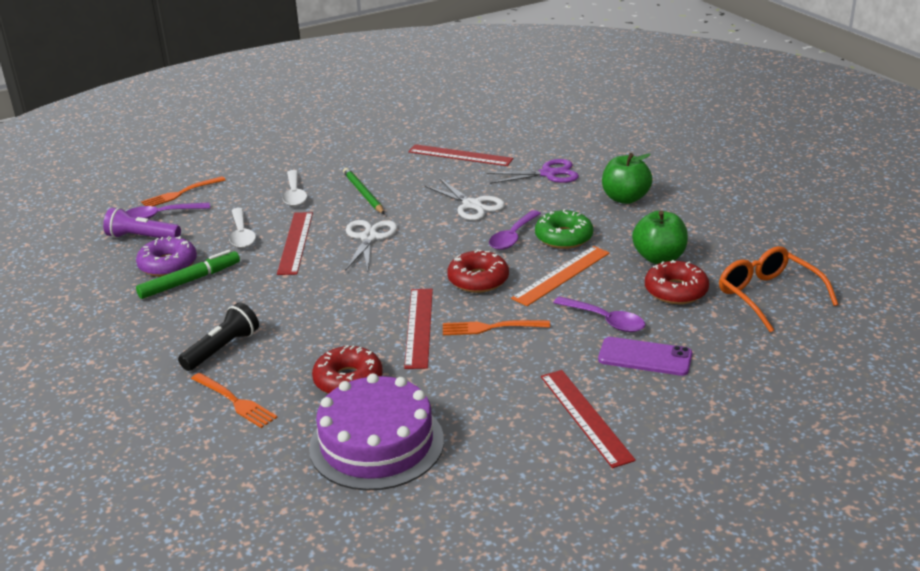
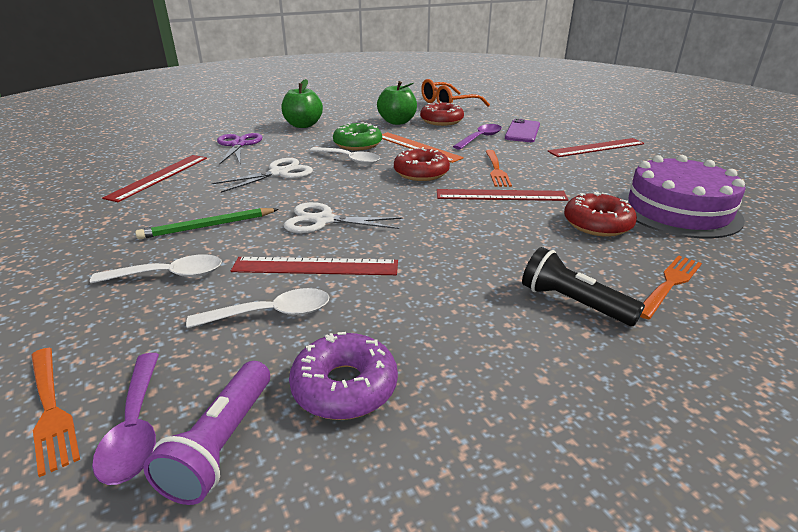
camera: 90 degrees left, 0 degrees up
green marker [136,250,240,299] -> none
purple spoon [489,210,541,250] -> white spoon [309,147,380,165]

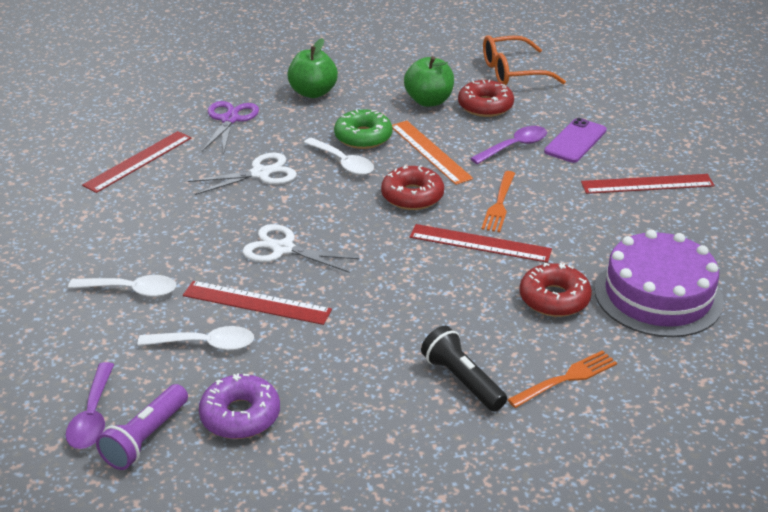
camera: 15 degrees right, 5 degrees up
orange fork [31,348,80,477] -> none
green pencil [135,208,279,239] -> none

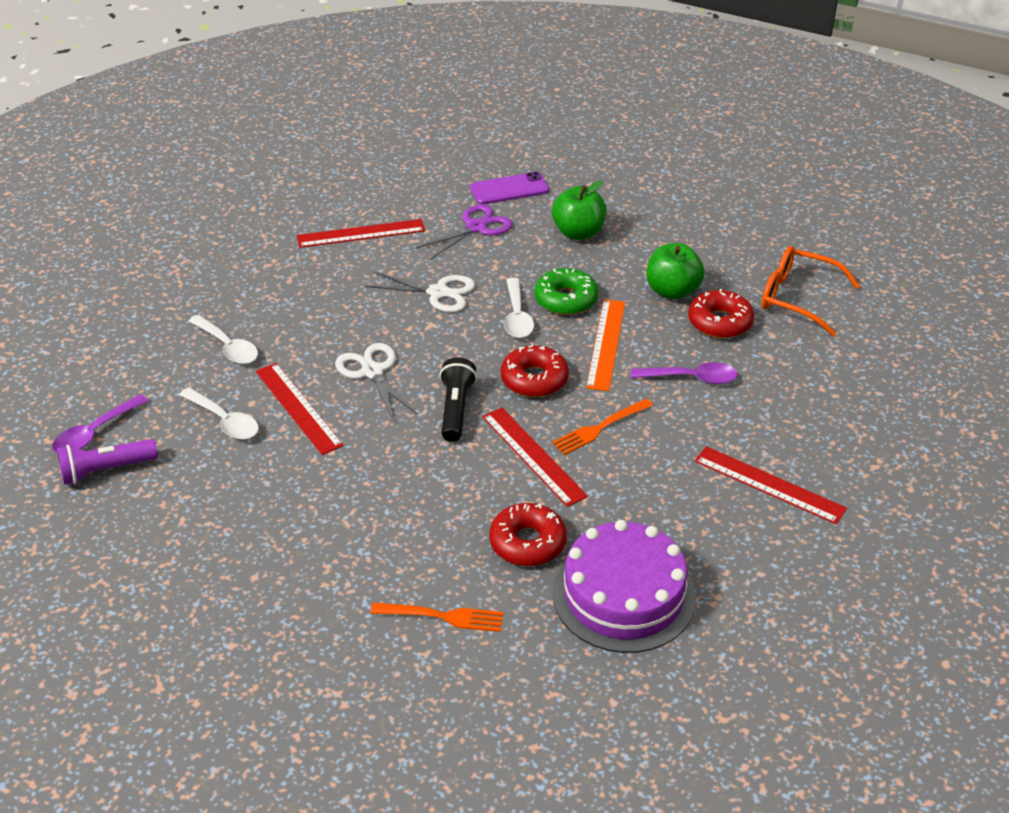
camera: 40 degrees right, 5 degrees up
purple donut [199,373,280,439] -> none
black flashlight [421,326,507,412] -> black flashlight moved to [439,357,477,442]
purple phone [544,118,607,163] -> purple phone moved to [470,172,549,205]

